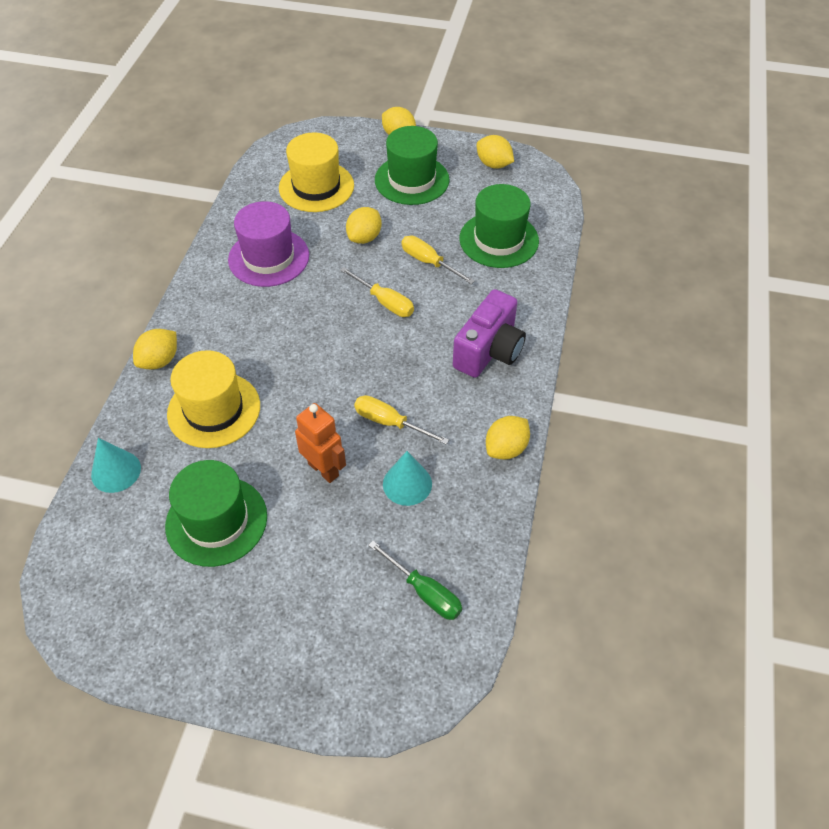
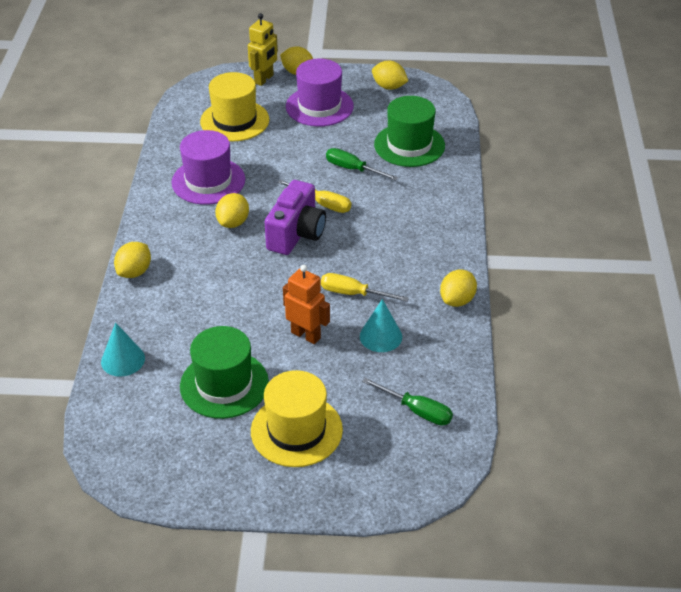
camera: 10 degrees left, 10 degrees down
yellow hat [167,350,260,448] -> yellow hat moved to [251,370,343,467]
yellow lemon [346,207,382,244] -> yellow lemon moved to [215,193,249,228]
green hat [375,126,450,205] -> purple hat [286,59,354,127]
yellow screwdriver [401,236,475,284] -> green screwdriver [326,148,398,181]
purple camera [453,289,526,378] -> purple camera moved to [265,180,326,255]
none -> yellow robot [248,13,278,86]

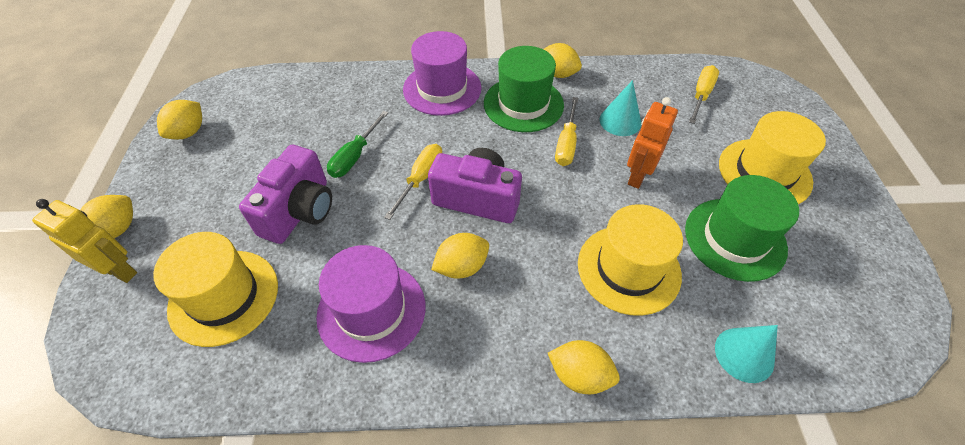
camera: 95 degrees left, 10 degrees up
yellow lemon [215,193,249,228] -> yellow lemon turned 45 degrees counterclockwise [431,233,489,278]
purple hat [286,59,354,127] -> purple hat moved to [403,31,481,116]
green screwdriver [362,378,453,426] -> yellow screwdriver [689,65,719,124]
green hat [374,96,445,167] -> green hat moved to [484,46,564,132]
none -> purple camera [239,145,332,244]
none -> yellow hat [578,204,683,316]

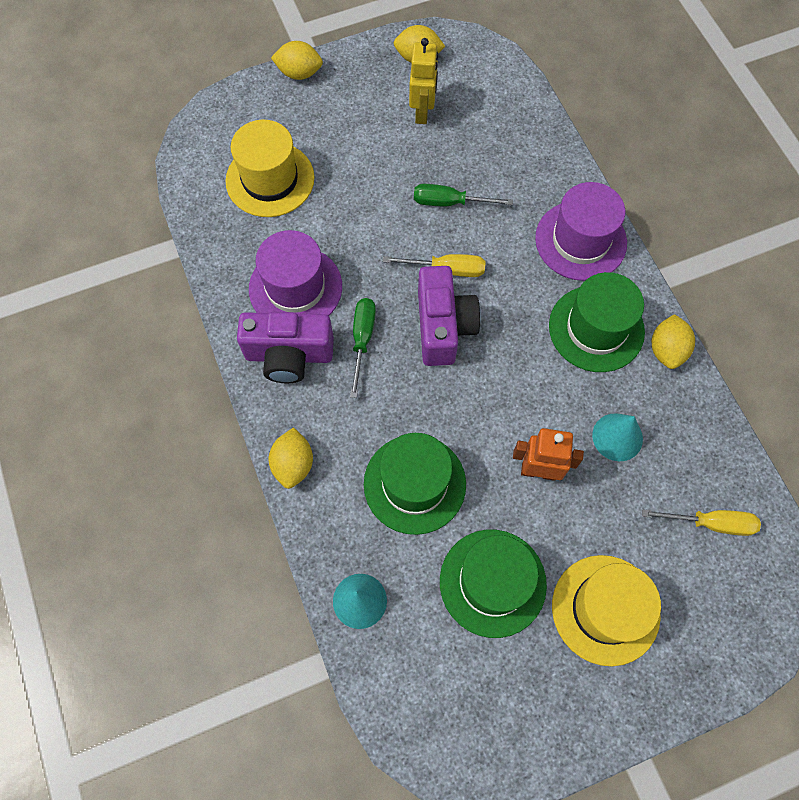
camera: 70 degrees right, 15 degrees up
yellow robot [32,199,137,283] -> yellow robot moved to [409,38,438,124]
purple camera [239,145,332,244] -> purple camera moved to [237,312,334,383]
yellow lemon [431,233,489,278] -> green screwdriver [350,298,376,398]
yellow screwdriver [555,97,578,166] -> none
yellow hat [578,204,683,316] -> green hat [364,433,466,535]

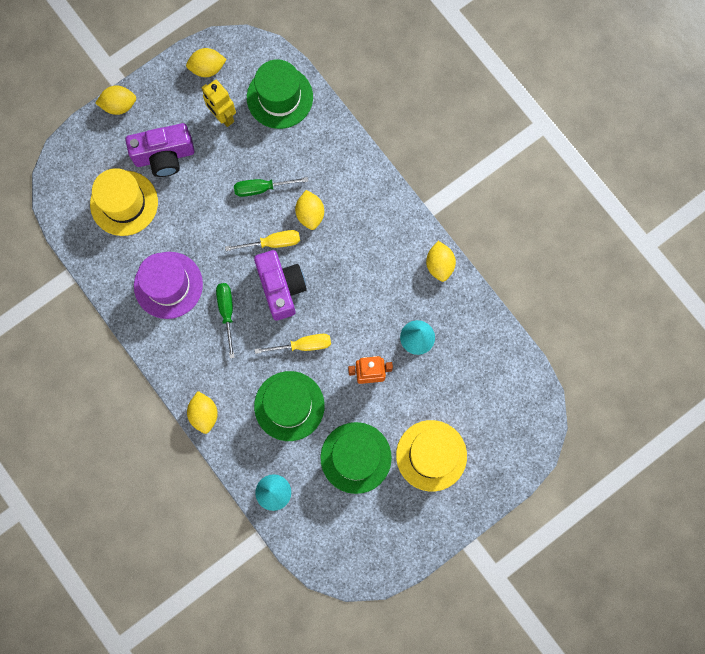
camera: 15 degrees left, 10 degrees up
purple camera [237,312,334,383] -> purple camera moved to [125,123,195,177]
yellow robot [409,38,438,124] -> yellow robot turned 150 degrees clockwise [202,80,236,127]
purple hat [535,182,627,281] -> none
green hat [549,272,645,372] -> green hat moved to [247,59,313,129]
yellow screwdriver [642,509,761,536] -> yellow screwdriver moved to [255,334,331,354]
none -> yellow lemon [295,190,324,230]

